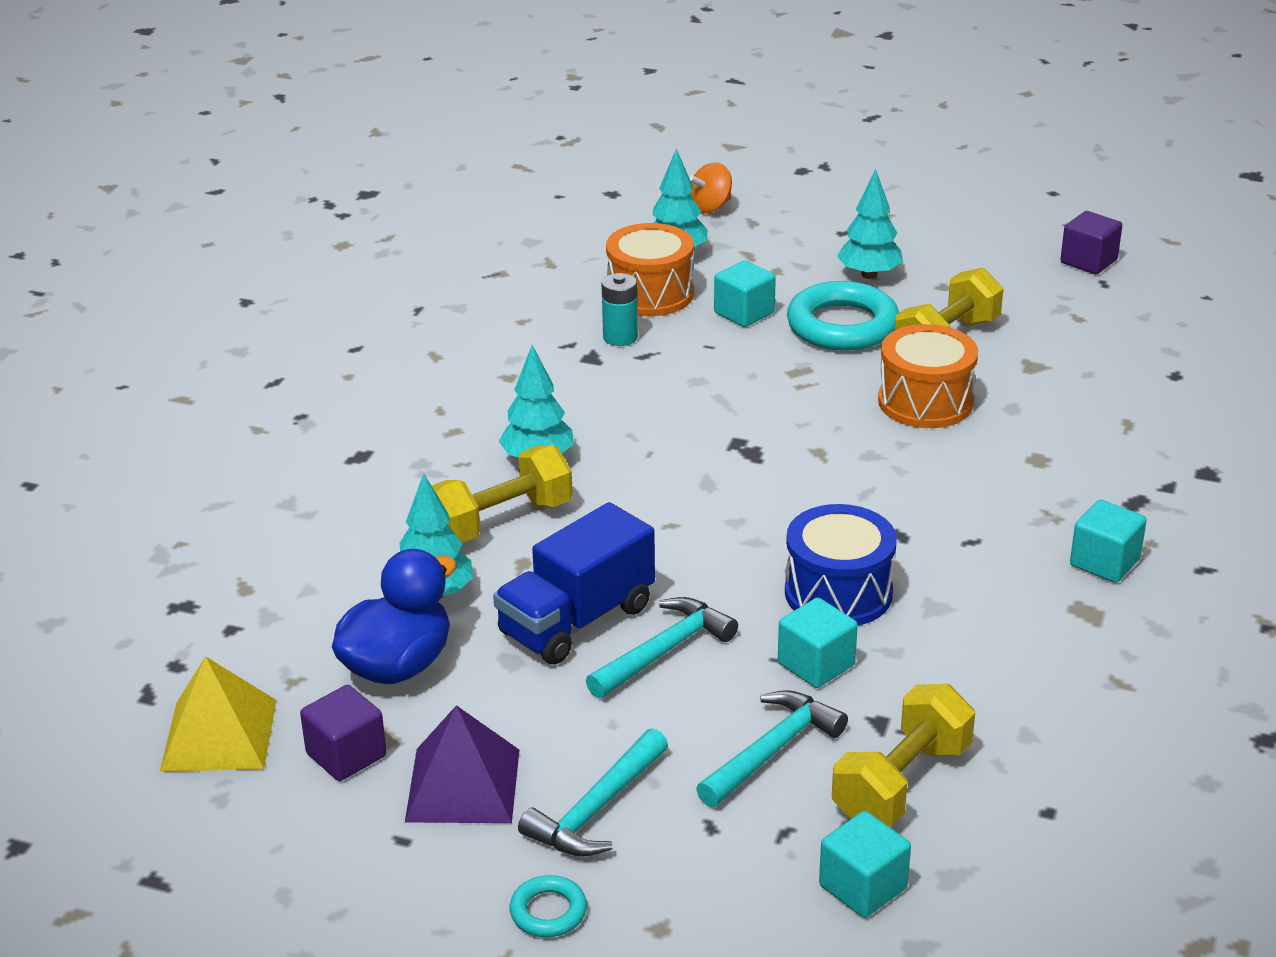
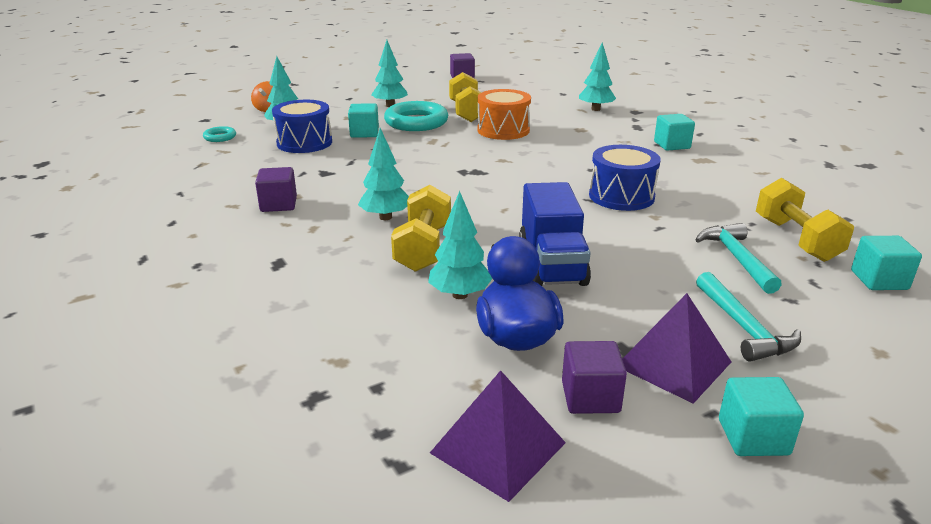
camera: 50 degrees left, 5 degrees down
yellow pyramid [160,656,277,772] -> purple pyramid [430,370,566,502]
turquoise ring [510,875,587,937] -> turquoise ring moved to [203,126,236,142]
turquoise hammer [586,597,738,698] -> none
turquoise battery [601,273,638,346] -> none
orange drum [606,223,694,316] -> blue drum [272,100,332,153]
turquoise cube [778,597,858,688] -> turquoise cube moved to [719,377,804,456]
none -> purple cube [255,167,297,212]
none -> turquoise tree [579,42,616,111]

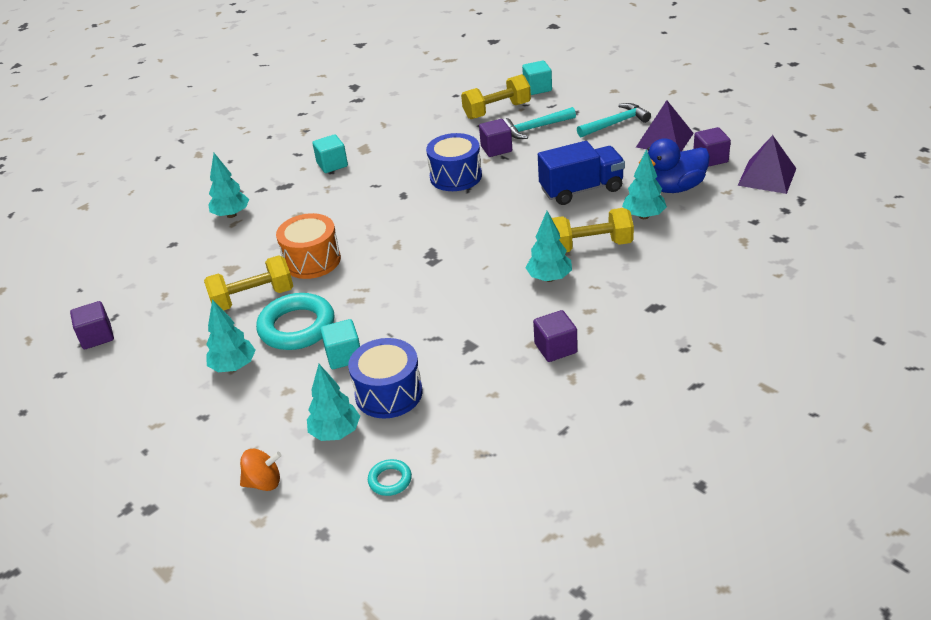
camera: 100 degrees left, 10 degrees up
turquoise cube [719,377,804,456] -> none
none -> purple cube [479,119,512,157]

